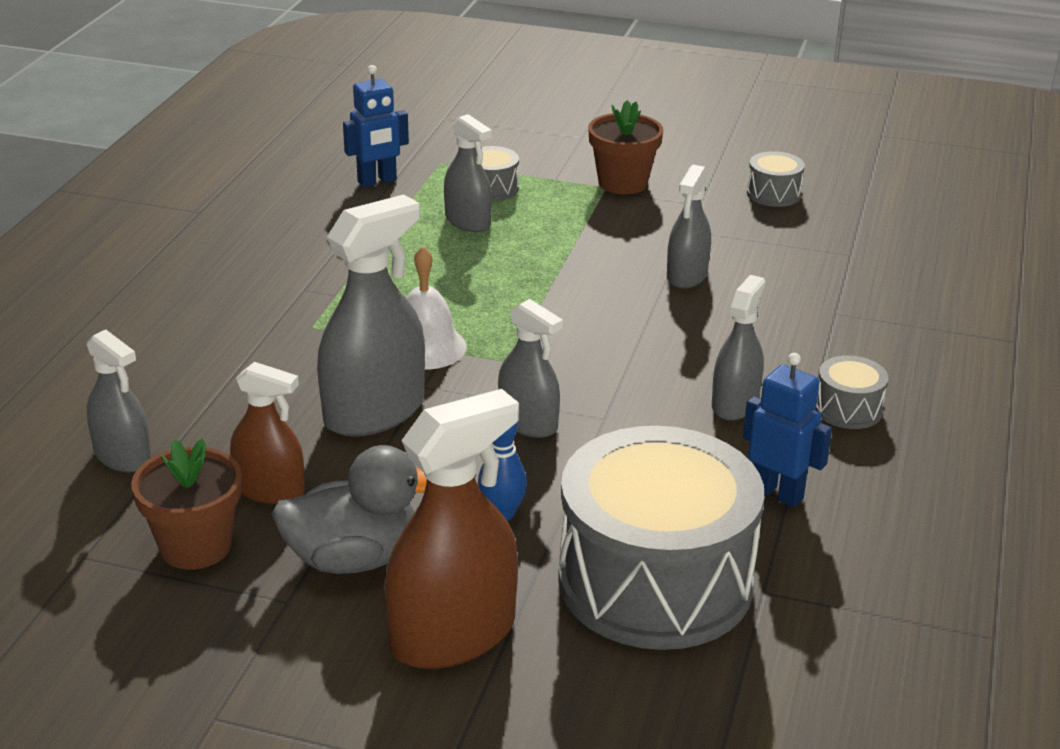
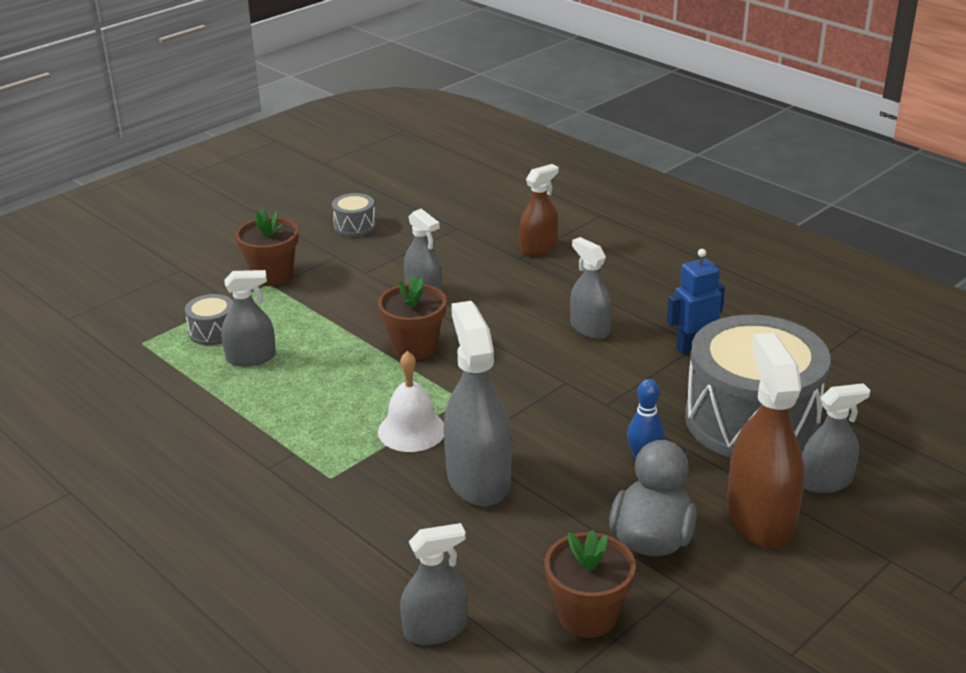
camera: 60 degrees left, 0 degrees up
brown spray bottle [230,362,305,505] -> brown spray bottle moved to [519,164,558,256]
blue robot [343,65,409,187] -> none
grey spray bottle [498,299,563,438] -> grey spray bottle moved to [802,383,870,493]
grey drum [815,355,888,429] -> none
none -> brown flower pot [378,275,446,360]

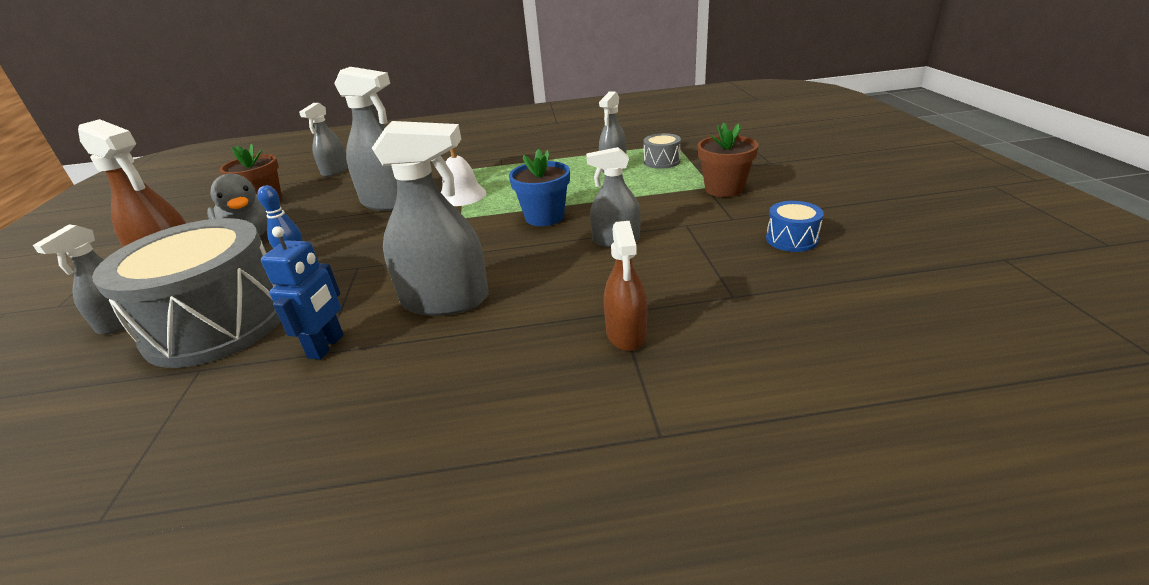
camera: 130 degrees right, 0 degrees up
grey drum [332,193,376,237] -> blue drum [766,201,824,252]
brown flower pot [378,275,446,360] -> blue flower pot [509,149,570,226]
grey spray bottle [570,237,612,339] -> grey spray bottle [372,121,488,316], size x1.66

